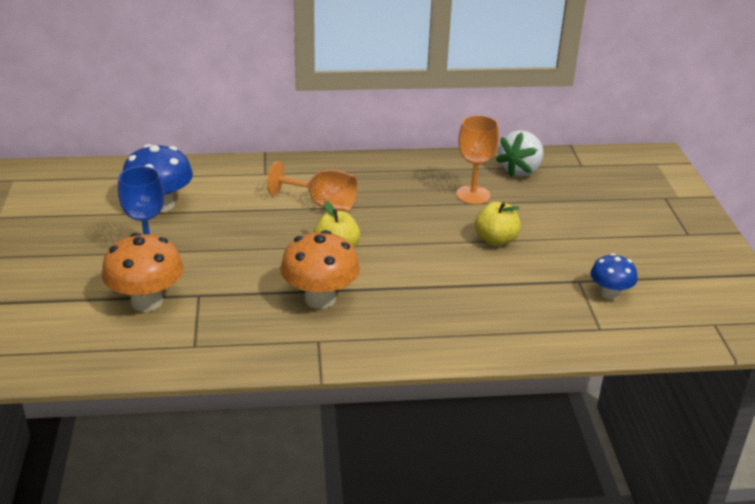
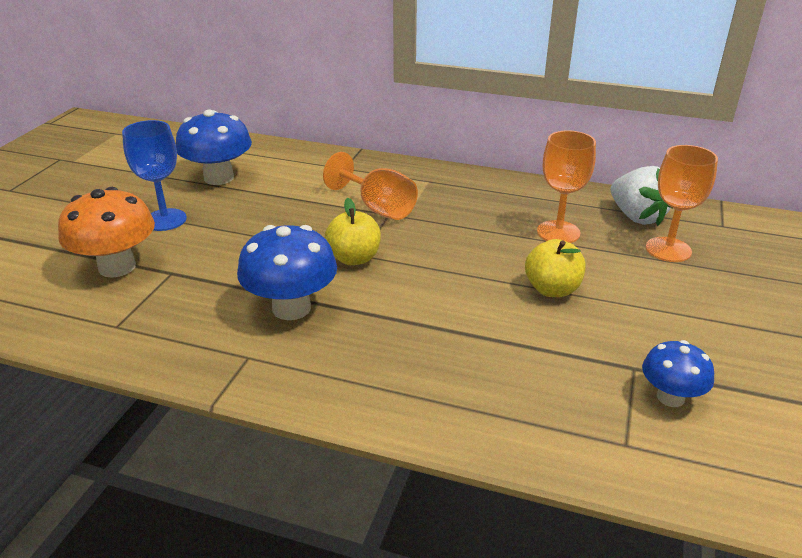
camera: 25 degrees right, 0 degrees up
orange mushroom [280,230,360,309] -> blue mushroom [237,225,337,320]
white strawberry [496,130,544,177] -> white strawberry turned 90 degrees counterclockwise [610,166,672,226]
none -> orange goblet [646,145,718,262]

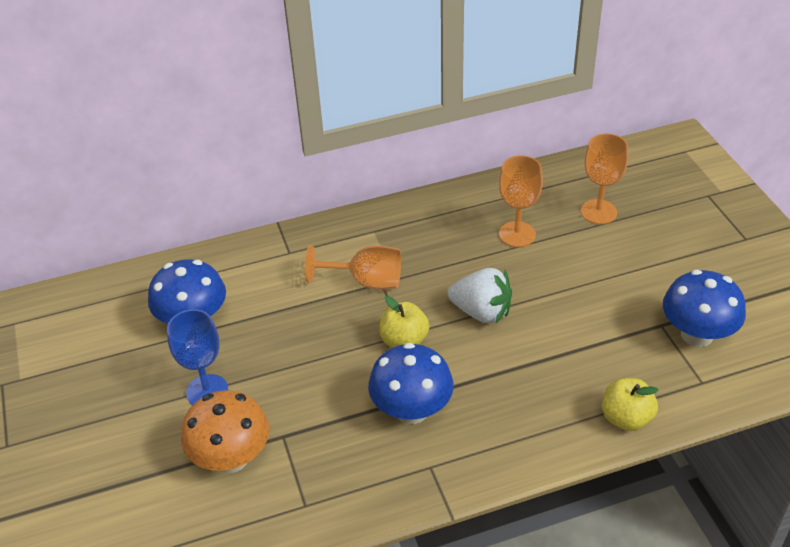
camera: 35 degrees left, 10 degrees up
yellow apple [525,239,586,297] -> yellow apple moved to [602,378,659,431]
white strawberry [610,166,672,226] -> white strawberry moved to [448,268,512,324]
blue mushroom [642,340,714,407] -> blue mushroom [663,270,746,347], size x1.66

